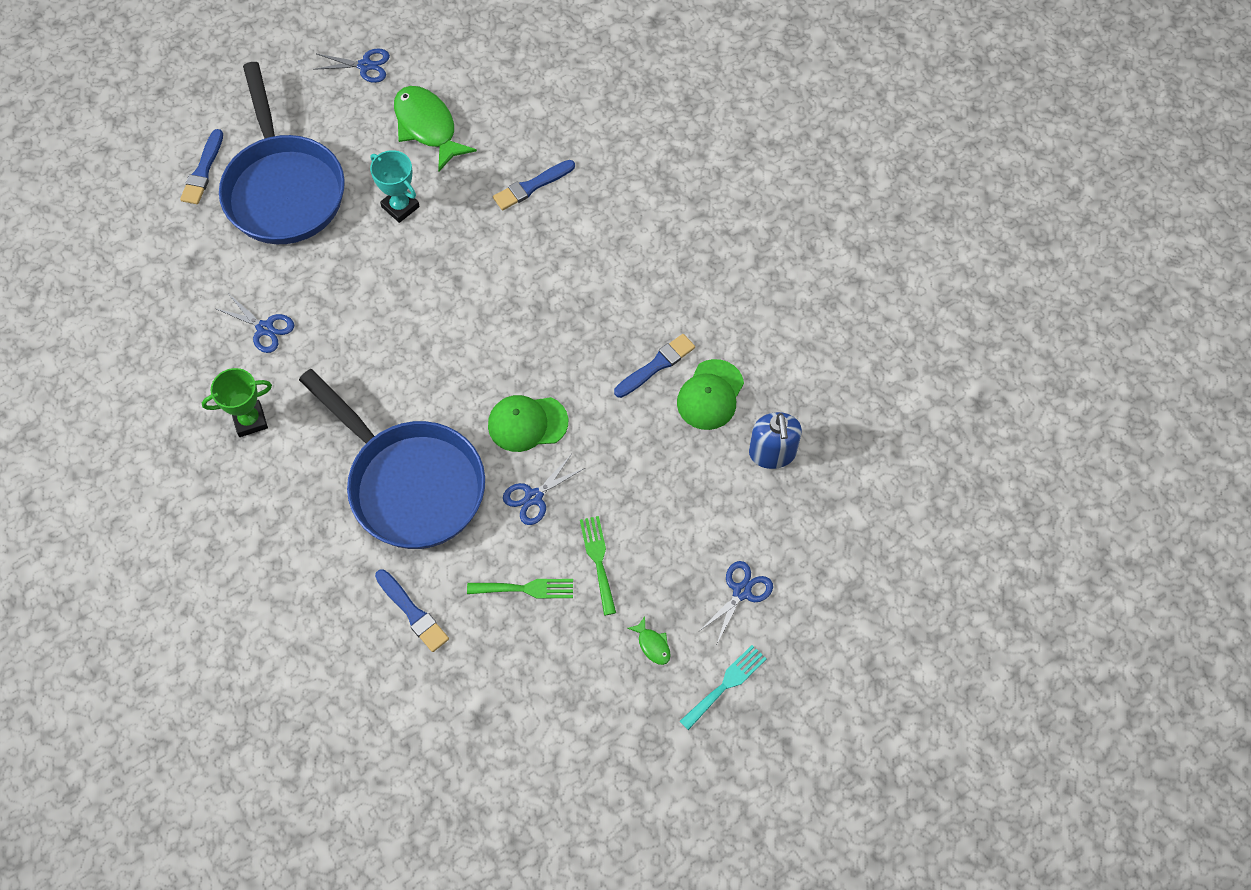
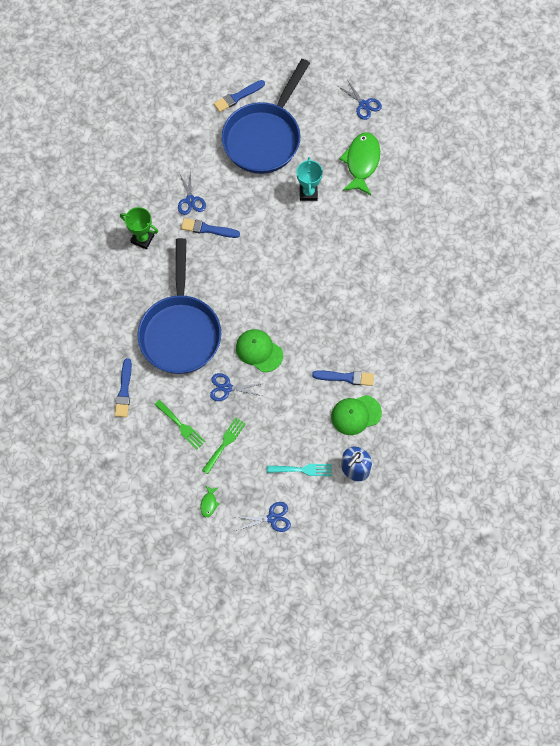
camera: 45 degrees right, 5 degrees up
blue brush [493,160,575,210] -> blue brush moved to [181,218,240,238]
turquoise fork [680,645,767,730] -> turquoise fork moved to [267,464,332,476]

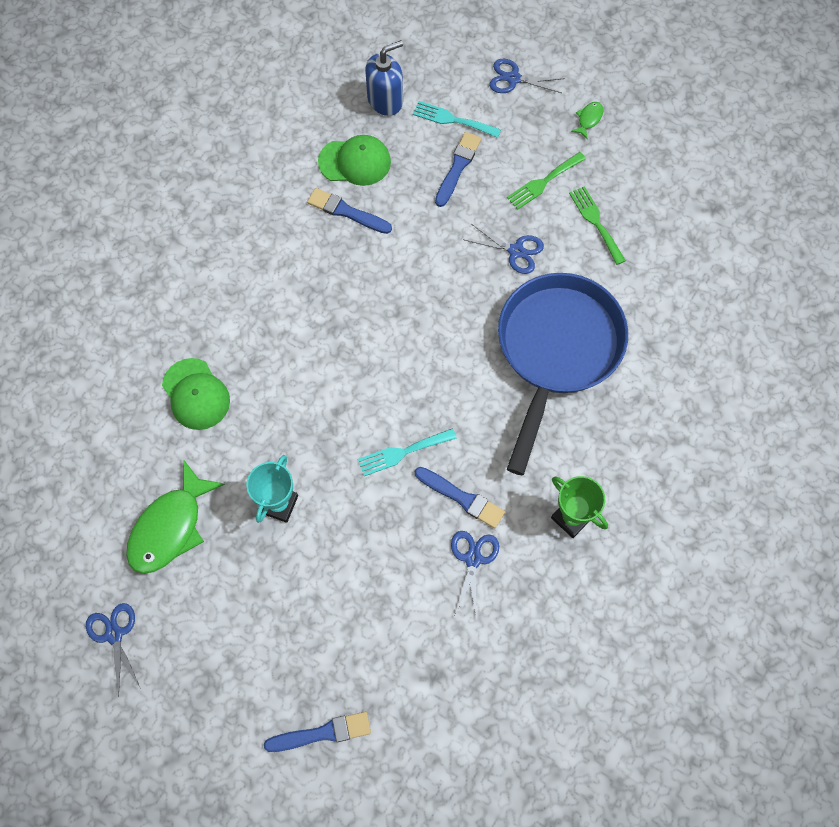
camera: 160 degrees left, 0 degrees up
blue brush [115,358,132,417] -> blue brush moved to [435,132,481,207]
blue pan [222,59,310,174] -> none
green cap [236,329,283,372] -> green cap moved to [162,358,230,430]
none -> turquoise fork [358,428,457,476]

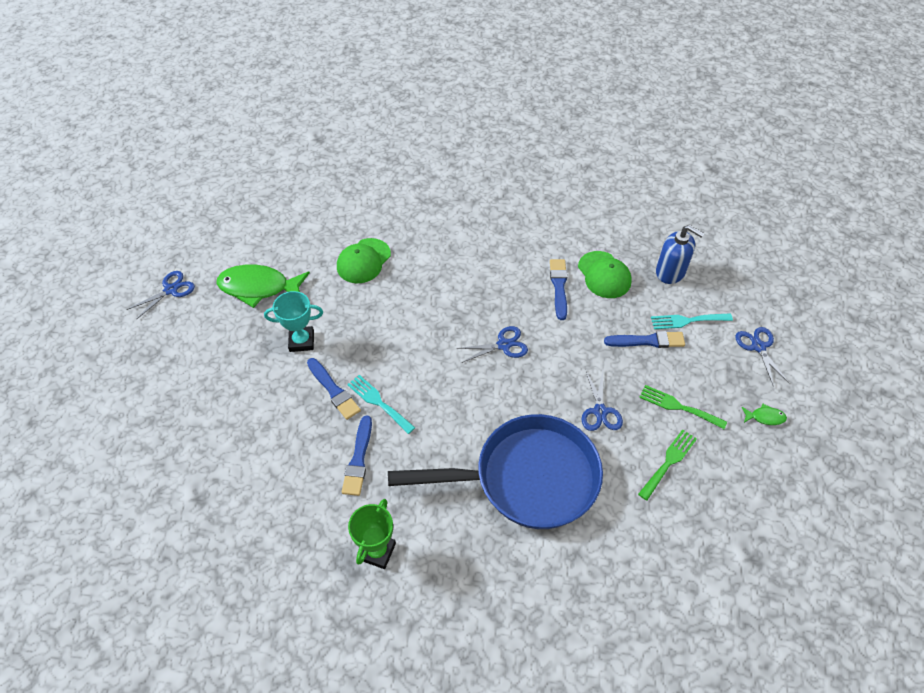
camera: 65 degrees right, 15 degrees down
blue brush [264,712,371,752] -> blue brush moved to [307,358,361,420]
turquoise fork [413,101,501,138] -> turquoise fork turned 90 degrees counterclockwise [651,314,733,329]
blue scissors [451,531,499,615] -> blue scissors moved to [456,326,528,363]

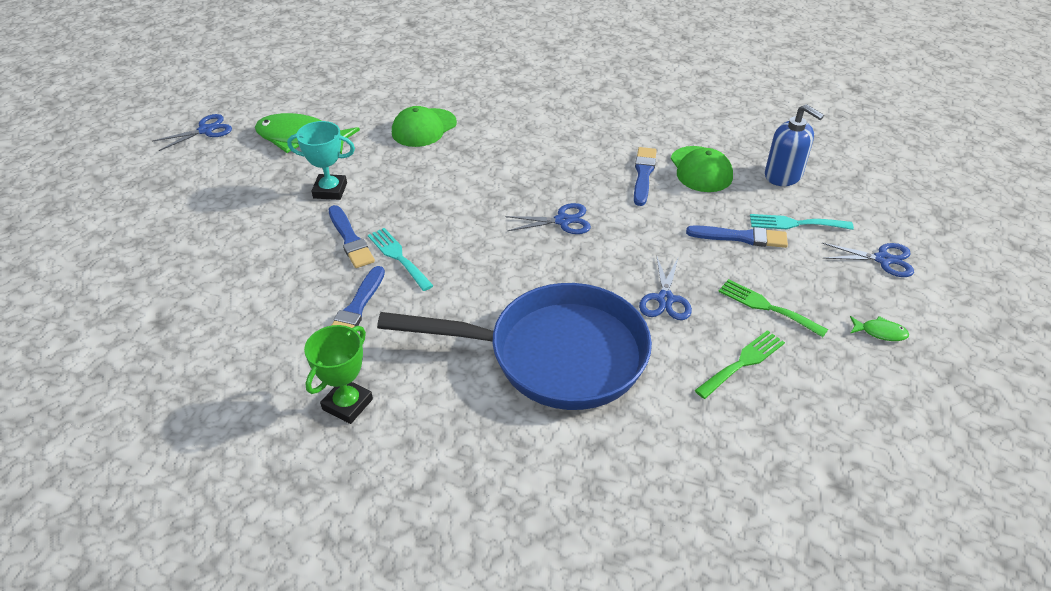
camera: 10 degrees right, 10 degrees down
blue scissors [735,327,789,385] -> blue scissors turned 105 degrees clockwise [822,243,914,277]

